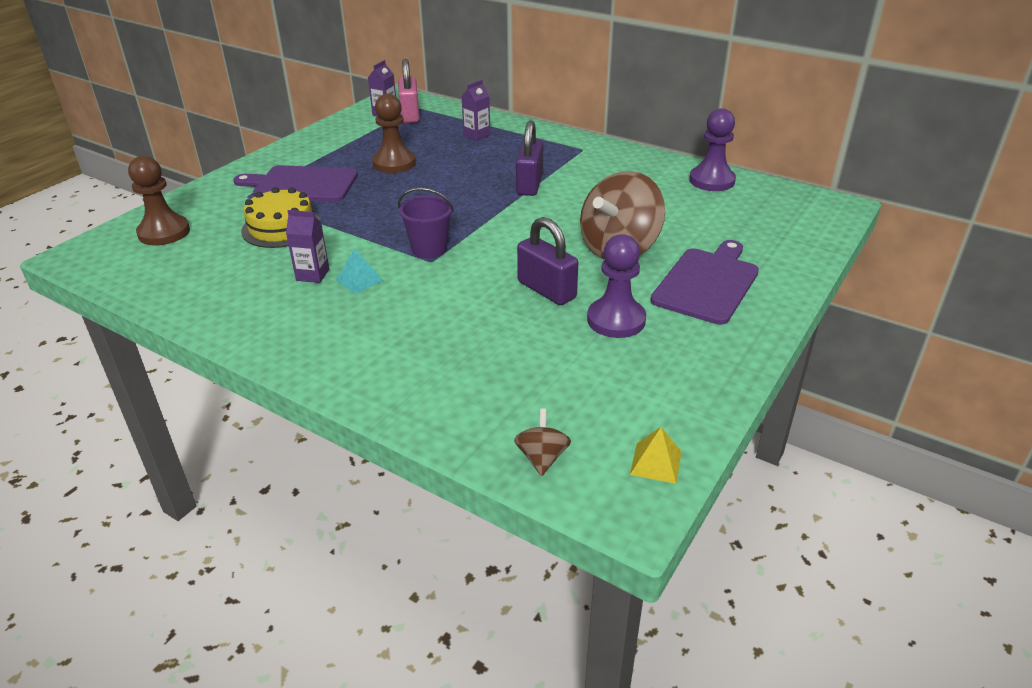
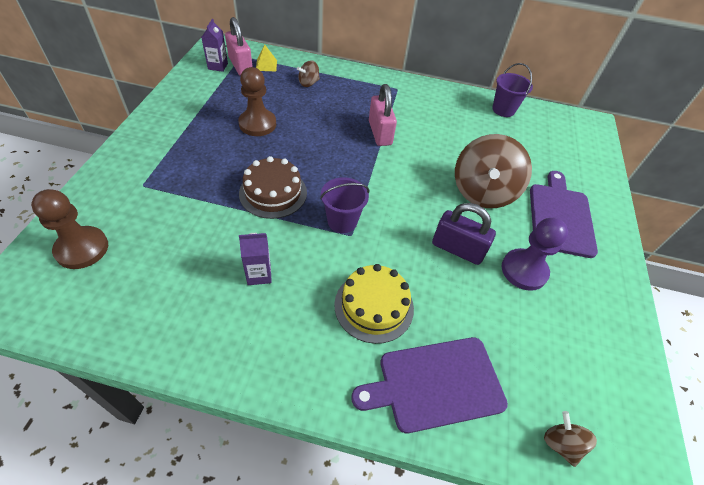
camera: 25 degrees left, 15 degrees up
purple cutting board [233,165,358,202] -> purple cutting board moved to [351,337,508,433]
yellow cake [241,187,321,248] -> yellow cake moved to [334,264,414,344]
turquoise pyramid [336,248,383,294] -> none
purple carton [461,80,490,141] -> brown spinning top [297,60,320,87]
purple padlock [516,121,543,196] -> pink padlock [369,84,397,146]
yellow pyramid [630,427,682,484] -> yellow pyramid moved to [256,44,277,71]
purple pawn [689,108,736,191] -> purple bucket [492,63,533,117]
none -> brown cake [239,156,307,219]

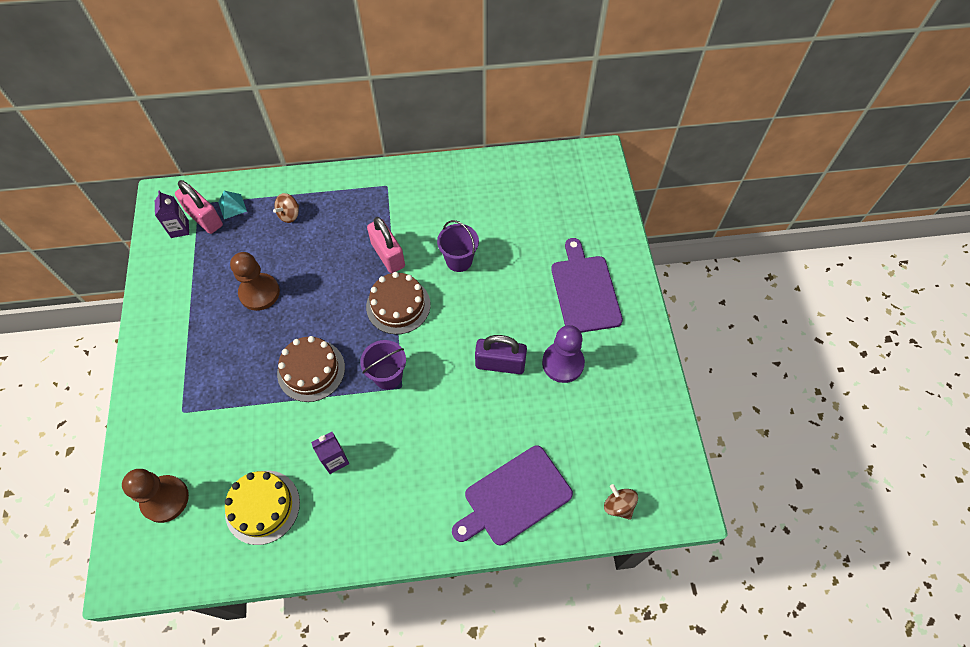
camera: 15 degrees left, 10 degrees up
yellow pyramid [256,44,277,71] -> turquoise pyramid [218,191,247,219]
yellow cake [334,264,414,344] -> yellow cake moved to [225,471,300,545]
brown spinning top [455,134,532,208] -> none
purple bucket [492,63,533,117] -> purple bucket moved to [437,220,479,272]
none -> brown cake [366,272,430,334]

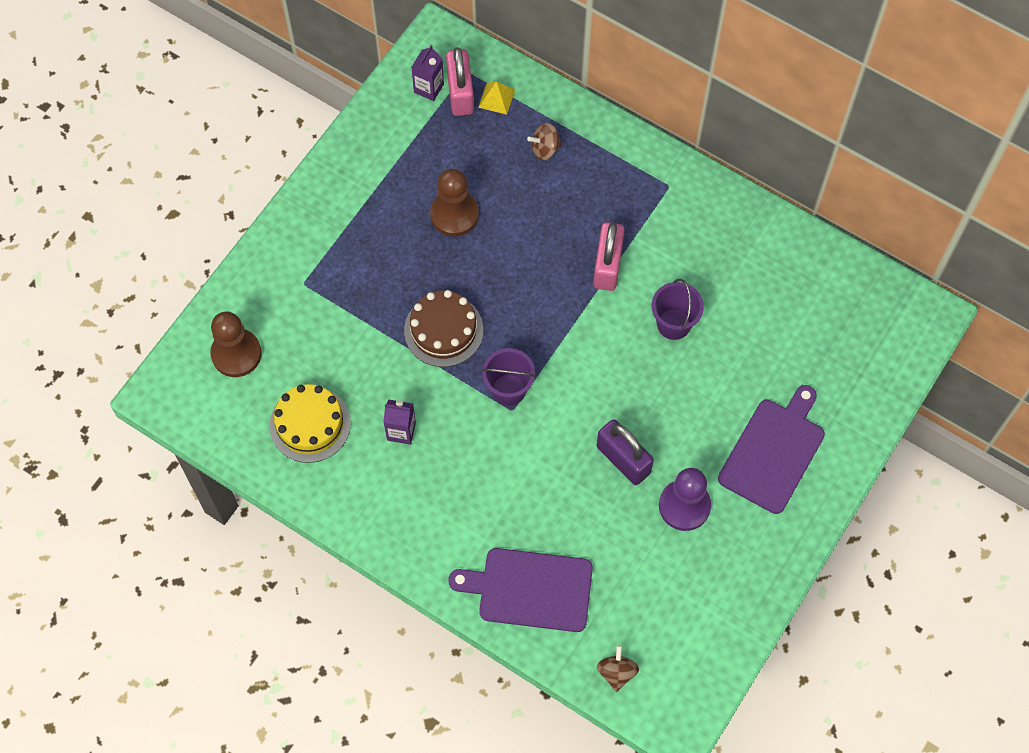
camera: 40 degrees right, 5 degrees up
turquoise pyramid [218,191,247,219] -> yellow pyramid [478,81,515,115]
brown cake [366,272,430,334] -> none

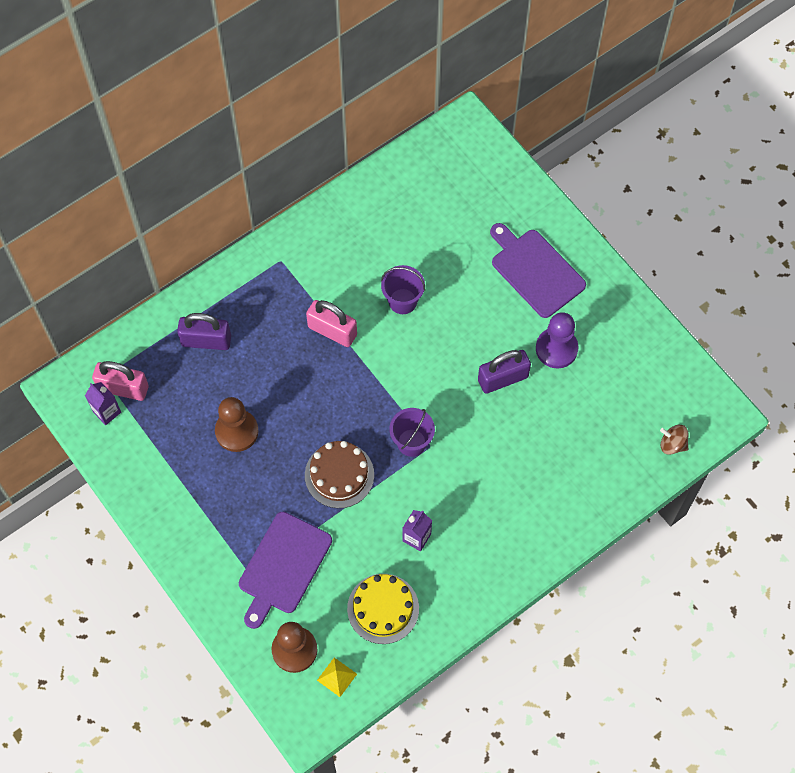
camera: 70 degrees left, 0 degrees up
purple cutting board [448,548,593,632] -> purple cutting board moved to [239,512,332,629]
yellow pyramid [478,81,515,115] -> yellow pyramid moved to [317,657,357,697]
brown spinning top [527,123,563,160] -> purple padlock [177,313,231,350]

